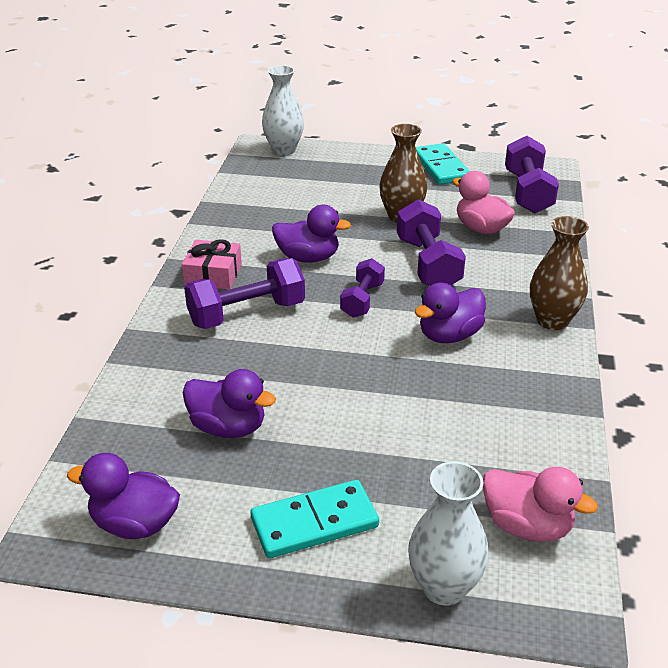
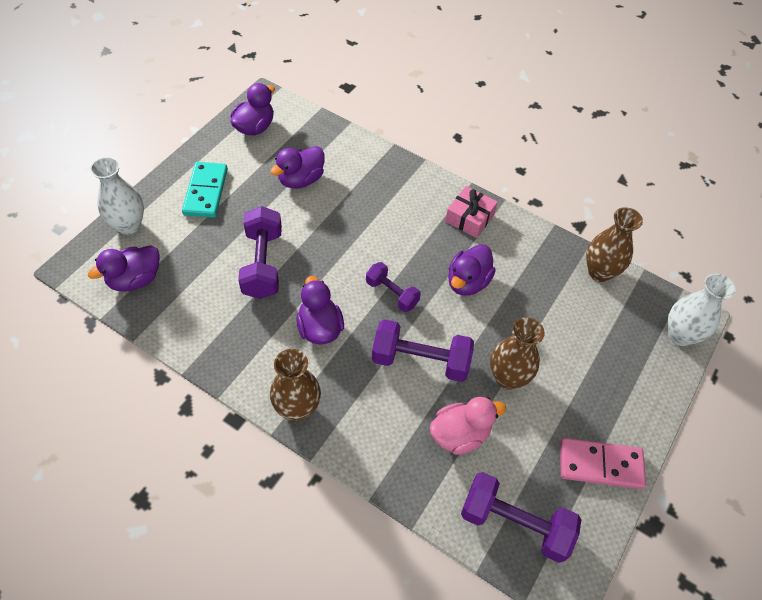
camera: 110 degrees right, 20 degrees up
purple dumbbell [184,258,305,329] -> purple dumbbell moved to [238,206,282,299]
turquoise domino [416,143,470,185] -> pink domino [560,438,646,489]
pink duck [483,467,598,542] -> purple duck [88,245,160,291]
none -> brown vase [586,207,643,282]

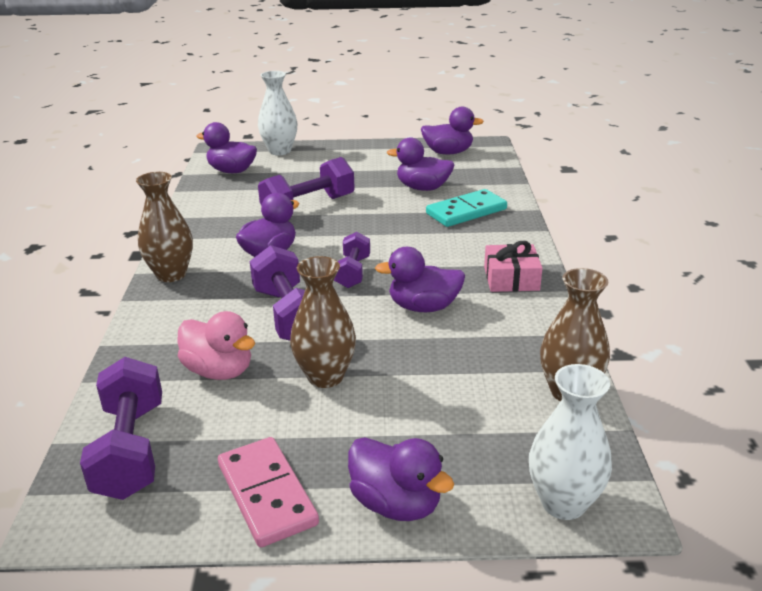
camera: 60 degrees right, 25 degrees down
turquoise domino [182,162,228,218] -> turquoise domino moved to [426,189,507,227]
none -> purple duck [348,437,454,521]

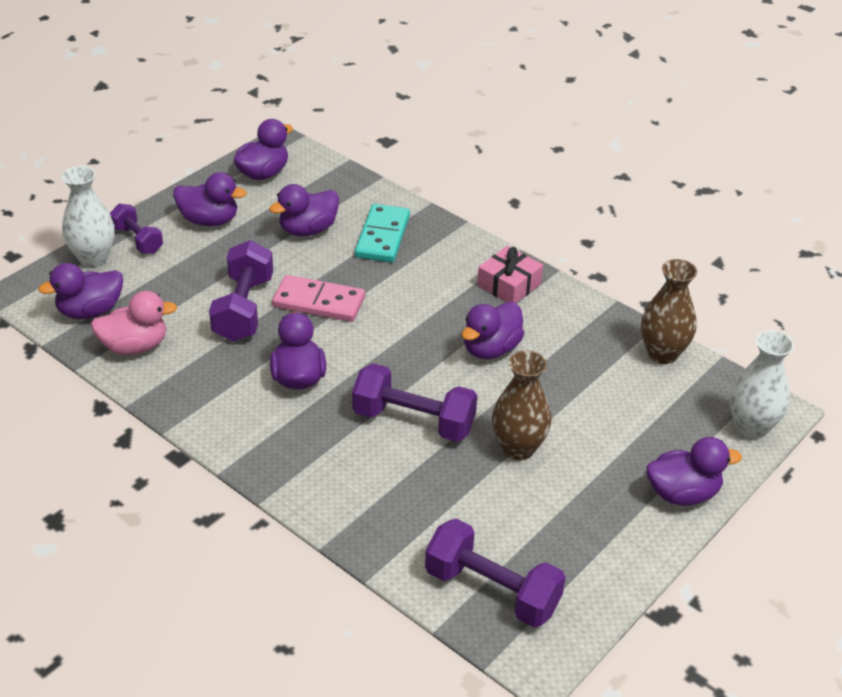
camera: 50 degrees left, 10 degrees up
brown vase [136,172,193,282] -> none
pink duck [177,311,255,380] -> pink duck moved to [91,291,177,355]
pink domino [218,437,319,547] -> pink domino moved to [272,275,365,322]
purple dumbbell [334,232,370,288] -> purple dumbbell moved to [110,204,163,254]
none -> purple duck [173,172,247,226]

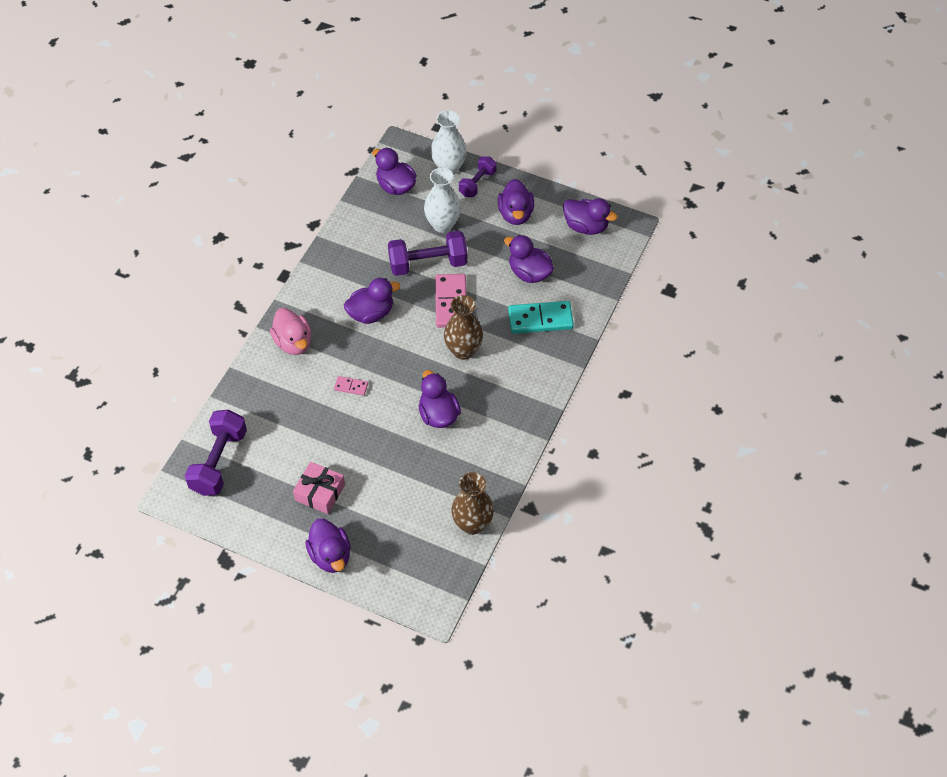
camera: 75 degrees right, 15 degrees up
pink duck [91,291,177,355] -> pink duck moved to [270,308,312,355]
purple dumbbell [352,363,477,442] -> pink domino [334,376,368,396]
purple duck [462,302,524,359] -> purple duck turned 45 degrees clockwise [418,370,461,428]
pink gift [477,246,543,303] -> pink gift moved to [293,462,345,514]
brown vase [492,350,552,460] -> brown vase moved to [444,295,483,360]
white vase [730,330,794,439] -> white vase moved to [424,168,461,233]

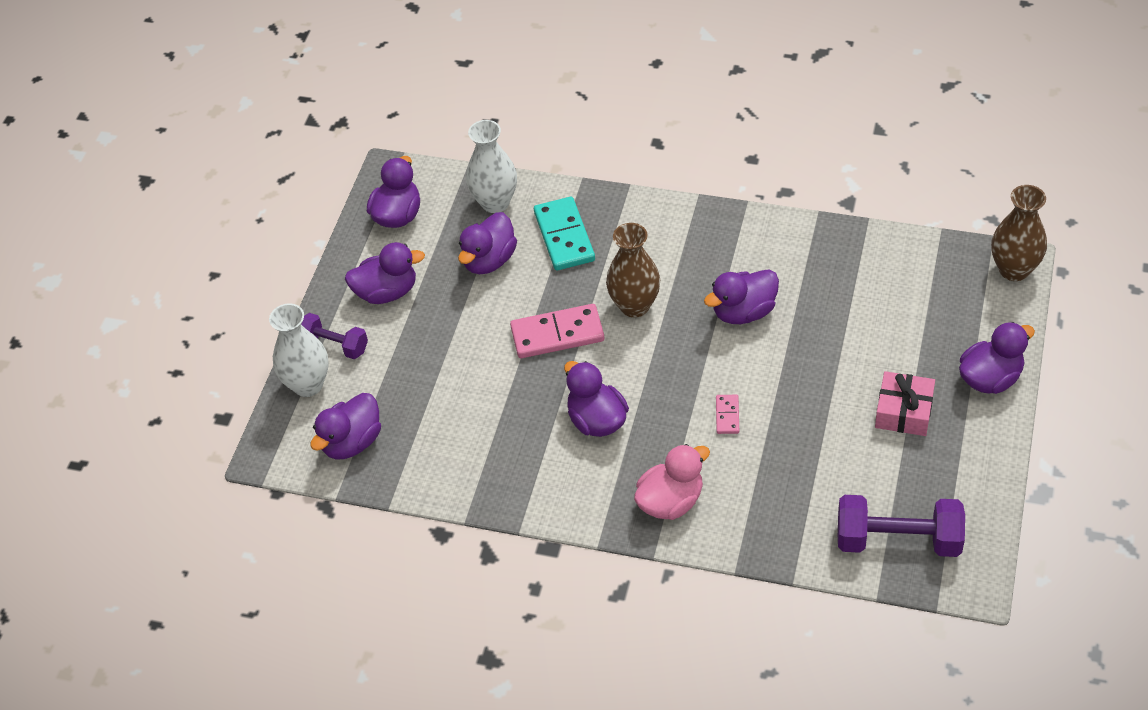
camera: 95 degrees left, 5 degrees down
purple dumbbell [388,231,468,276] -> none
white vase [424,168,461,233] -> white vase moved to [466,120,517,213]
brown vase [451,472,494,535] -> brown vase moved to [991,185,1047,281]

